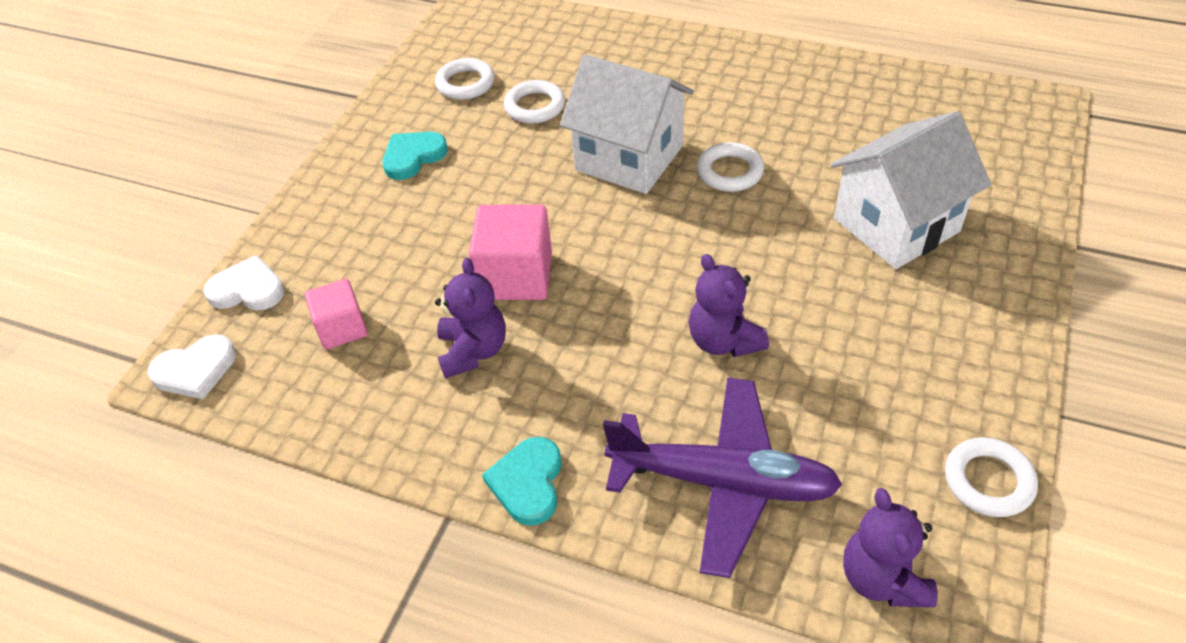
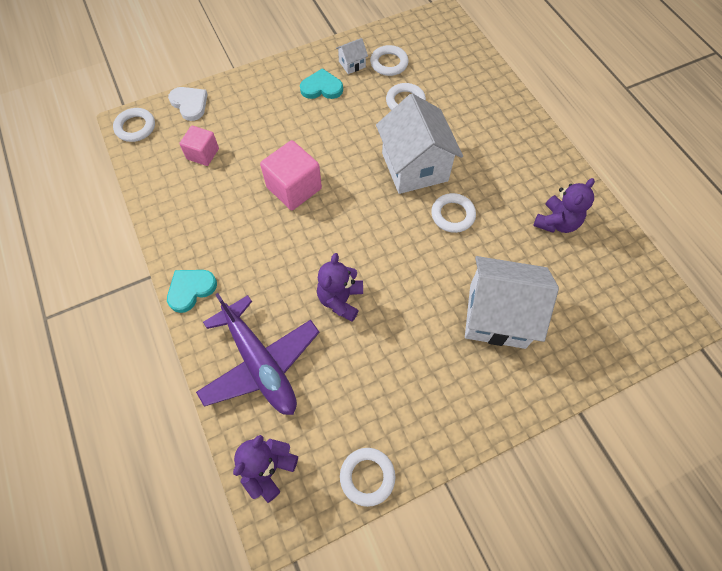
camera: 40 degrees right, 15 degrees up
white heart [147,334,236,399] -> white ring [113,108,155,142]
purple teddy bear [435,258,506,378] -> purple teddy bear moved to [534,178,595,233]
none -> white house [336,38,368,74]

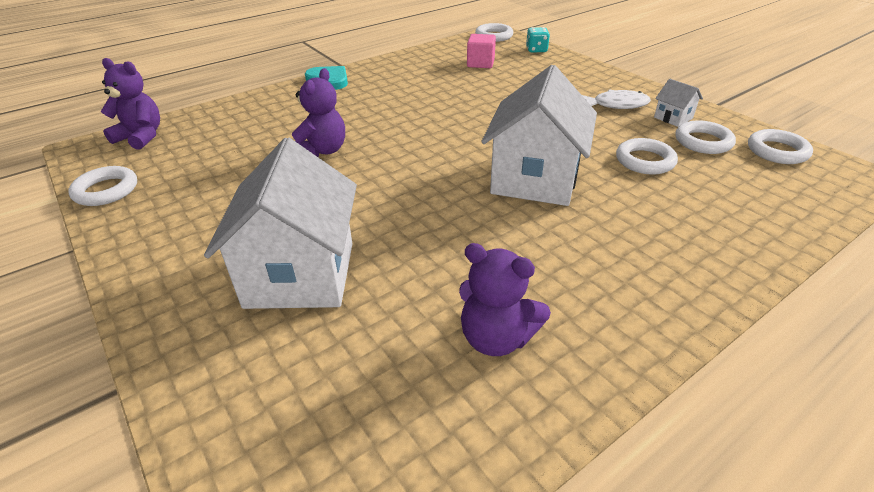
camera: 80 degrees right, 25 degrees down
white heart [168,87,208,121] -> turquoise dice [526,27,550,52]
purple plane [196,293,320,415] -> none
pink cube [260,140,322,210] -> none
turquoise heart [300,68,343,99] -> white fish [582,89,651,109]
purple teddy bear [317,253,363,322] -> purple teddy bear turned 105 degrees clockwise [292,68,345,157]
white house [376,94,463,194] -> white house turned 45 degrees counterclockwise [481,65,597,206]
white ring [431,193,476,233] -> white ring moved to [748,129,813,164]

